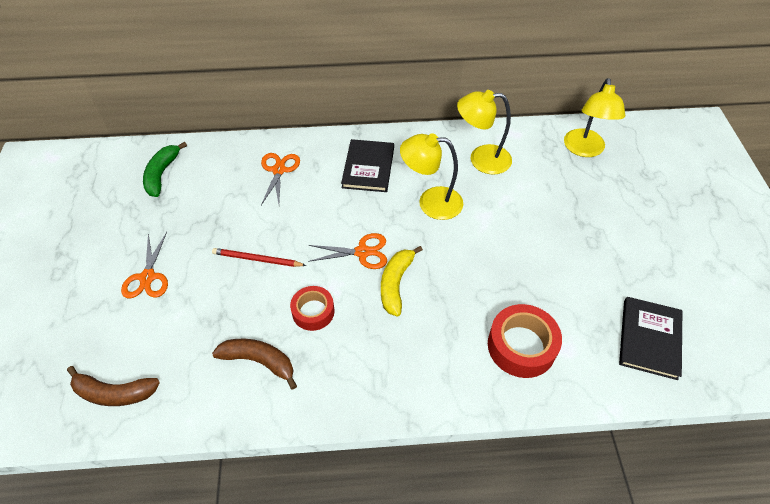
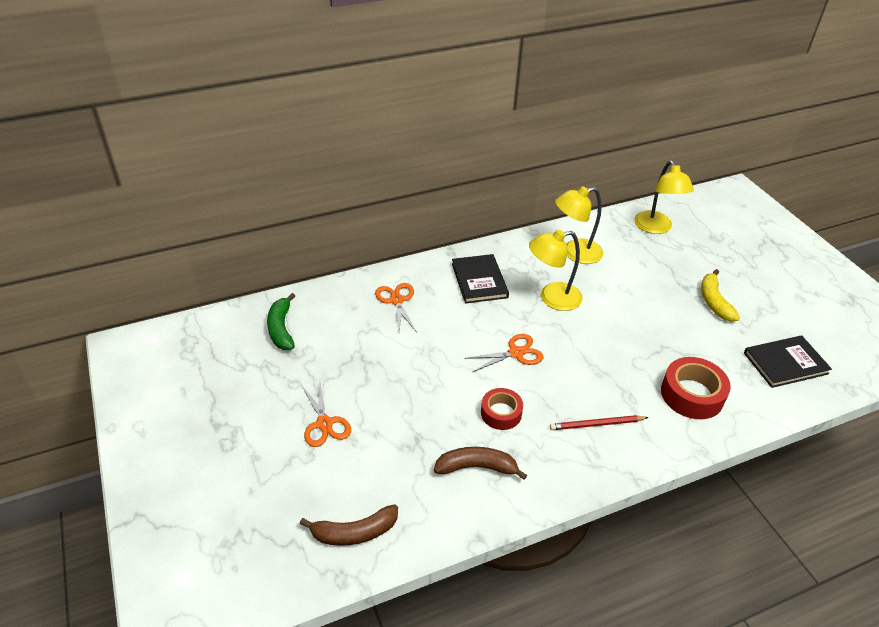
camera: 20 degrees left, 10 degrees down
red pencil [212,248,307,267] -> red pencil moved to [550,415,649,430]
yellow banana [381,246,423,316] -> yellow banana moved to [701,269,740,322]
black book [619,297,682,380] -> black book turned 75 degrees clockwise [744,335,832,388]

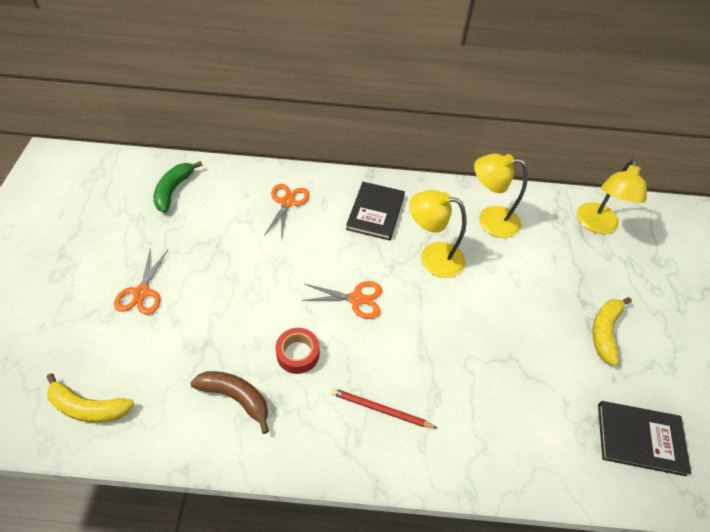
camera: 25 degrees right, 10 degrees up
brown banana [300,504,398,546] -> yellow banana [47,373,134,423]
red tape [661,357,731,419] -> none

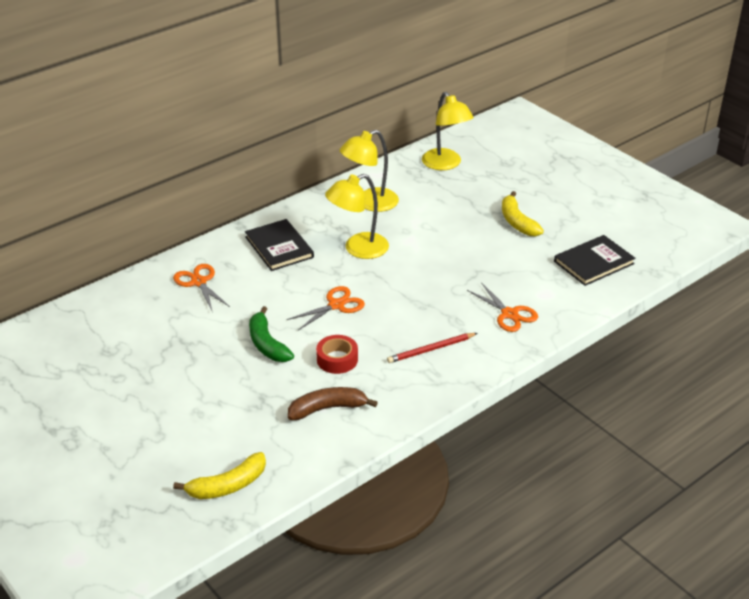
camera: 40 degrees left, 15 degrees down
orange scissors [114,250,168,315] -> orange scissors moved to [467,282,538,332]
green banana [154,161,202,213] -> green banana moved to [249,306,294,362]

